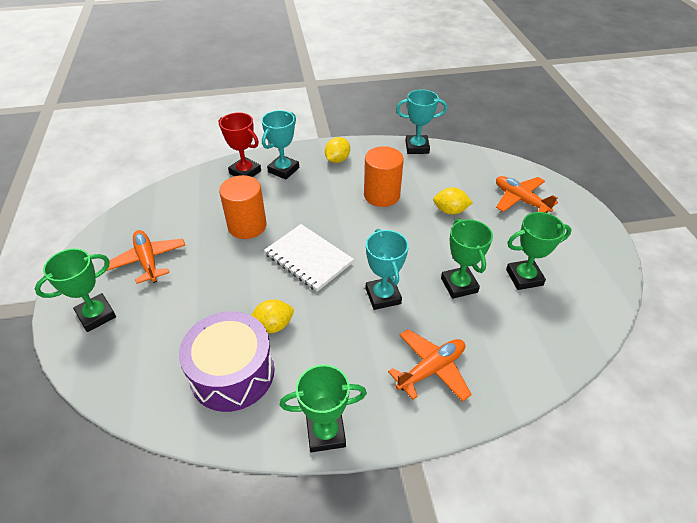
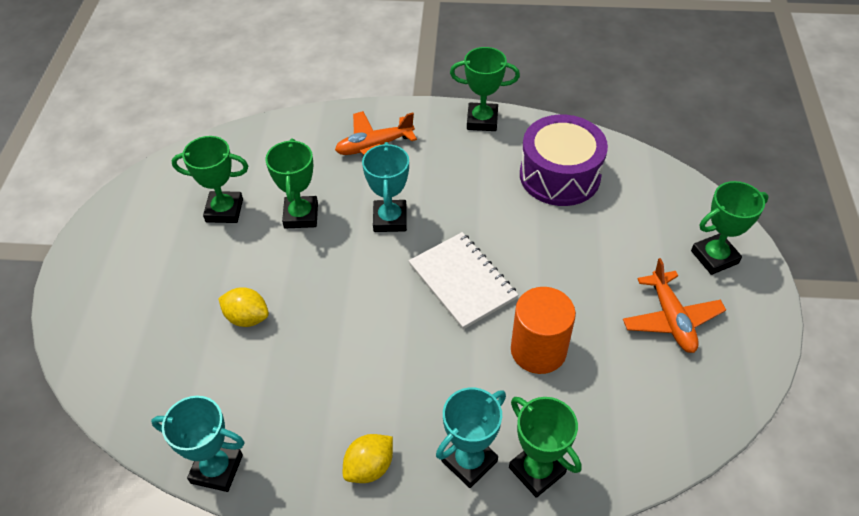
camera: 165 degrees left, 5 degrees up
red trophy [219,112,261,177] -> green trophy [509,397,582,498]
yellow lemon [251,299,294,333] -> none
orange cylinder [364,146,404,207] -> none
orange plane [496,176,558,213] -> none

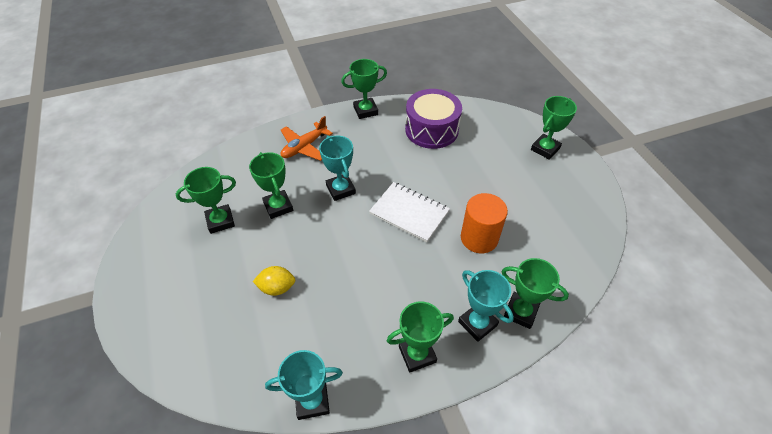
camera: 25 degrees left, 0 degrees up
yellow lemon [343,434,393,483] -> green trophy [387,301,454,372]
turquoise trophy [436,388,506,488] -> turquoise trophy turned 60 degrees counterclockwise [458,270,514,342]
orange plane [623,258,726,353] -> none

